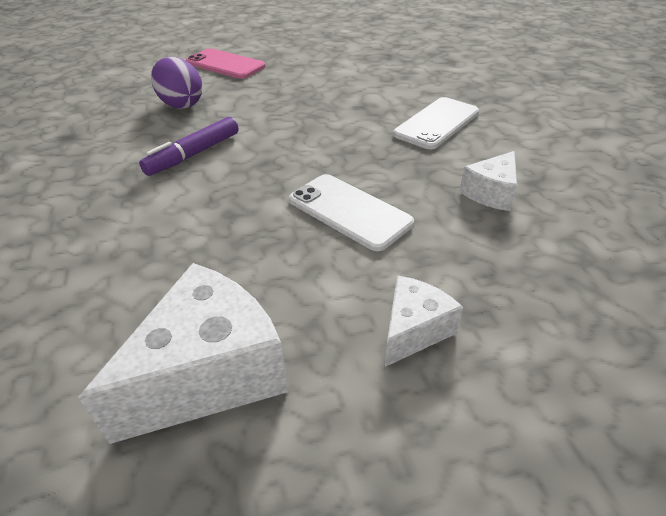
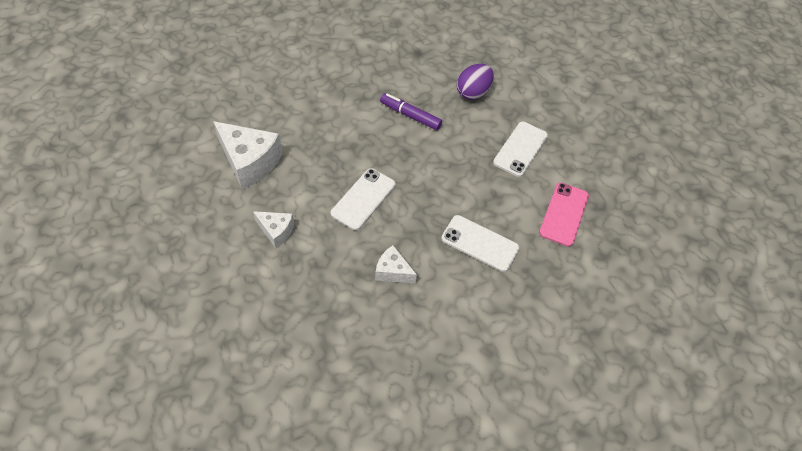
camera: 75 degrees right, 15 degrees up
pink phone [186,48,265,79] -> pink phone moved to [539,182,589,247]
none -> white phone [493,122,548,177]

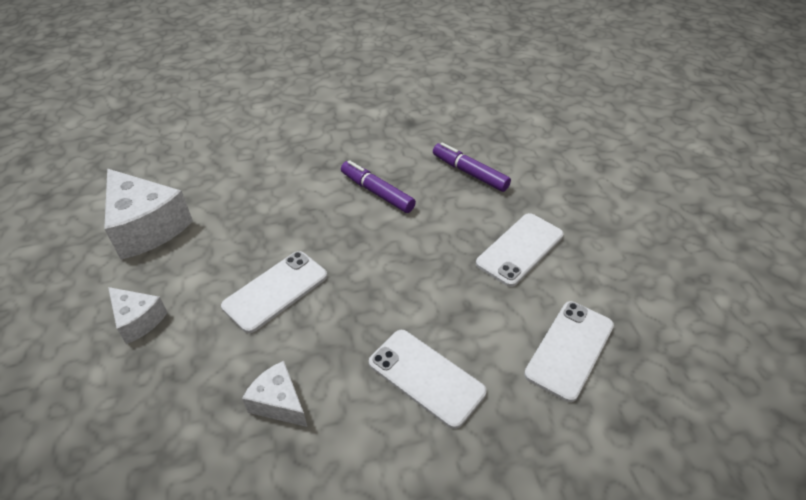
camera: 15 degrees right, 10 degrees down
purple egg [457,64,494,100] -> purple marker [433,142,511,192]
pink phone [539,182,589,247] -> white phone [524,301,614,402]

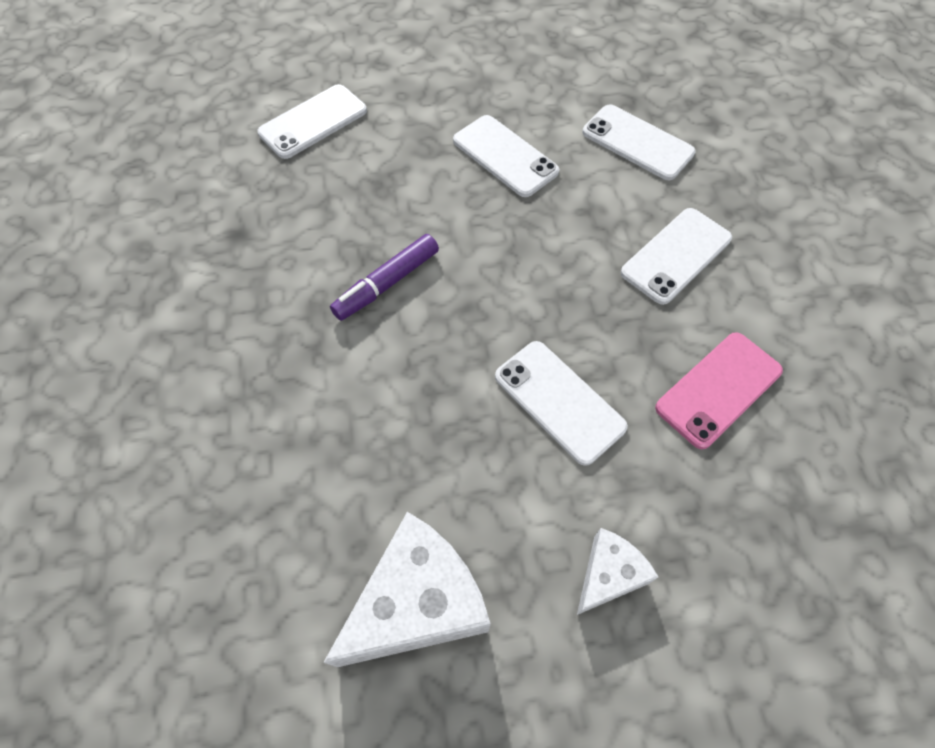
camera: 85 degrees left, 15 degrees up
white cheese [242,361,307,427] -> pink phone [655,332,783,449]
purple marker [433,142,511,192] -> none
none -> white phone [257,84,367,159]

